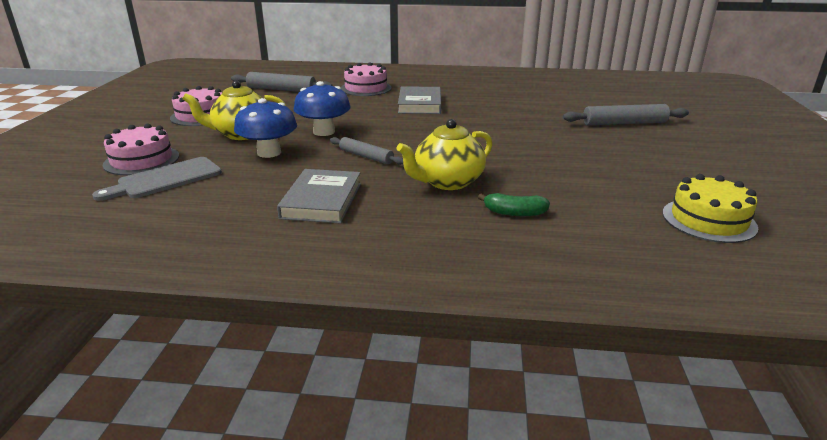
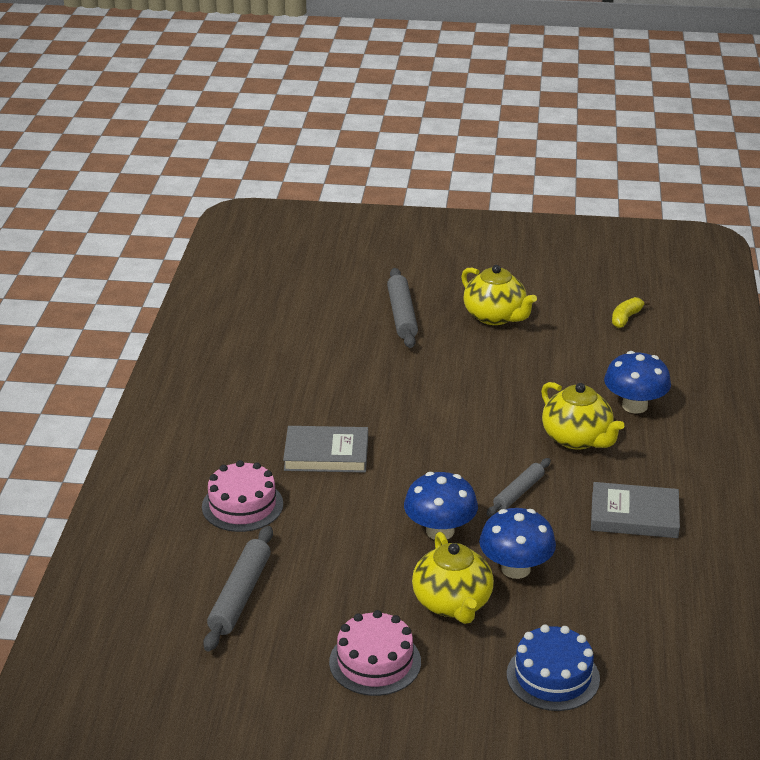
camera: 90 degrees left, 5 degrees up
grey cutting board [92,157,222,201] -> none
pink cake [103,123,179,175] -> blue cake [507,625,600,711]
green banana [478,193,550,216] -> blue mushroom [604,351,671,414]
yellow cake [663,174,758,243] -> yellow banana [612,297,650,328]
none -> yellow teapot [461,265,537,325]

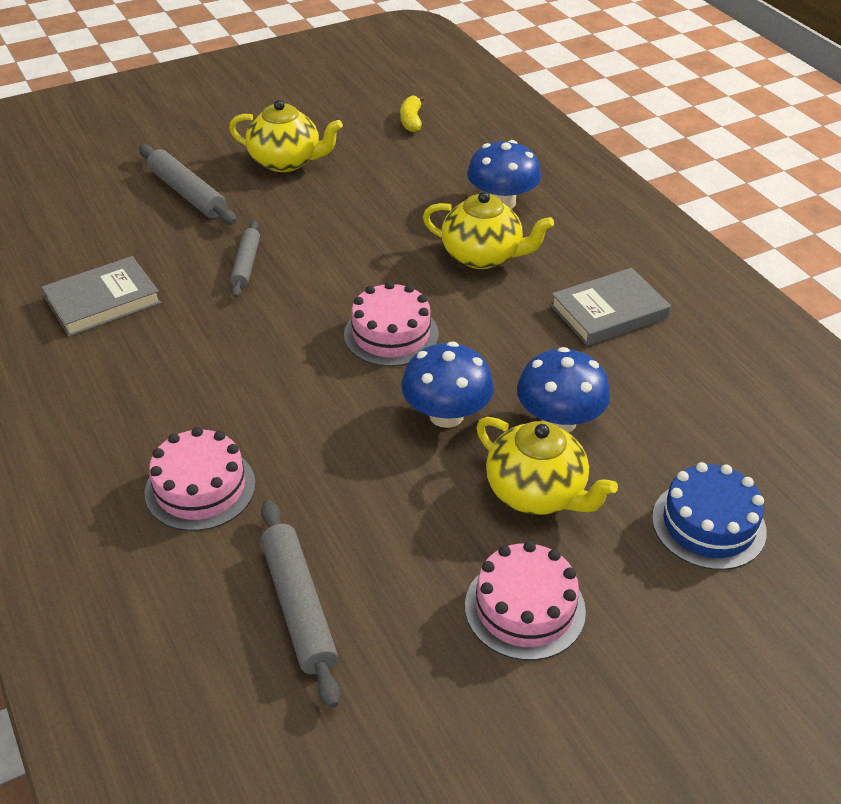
camera: 35 degrees left, 10 degrees up
grey book [283,426,368,473] -> grey book moved to [42,256,161,336]
grey rolling pin [487,458,551,516] -> grey rolling pin moved to [230,220,260,298]
none -> pink cake [344,281,439,367]

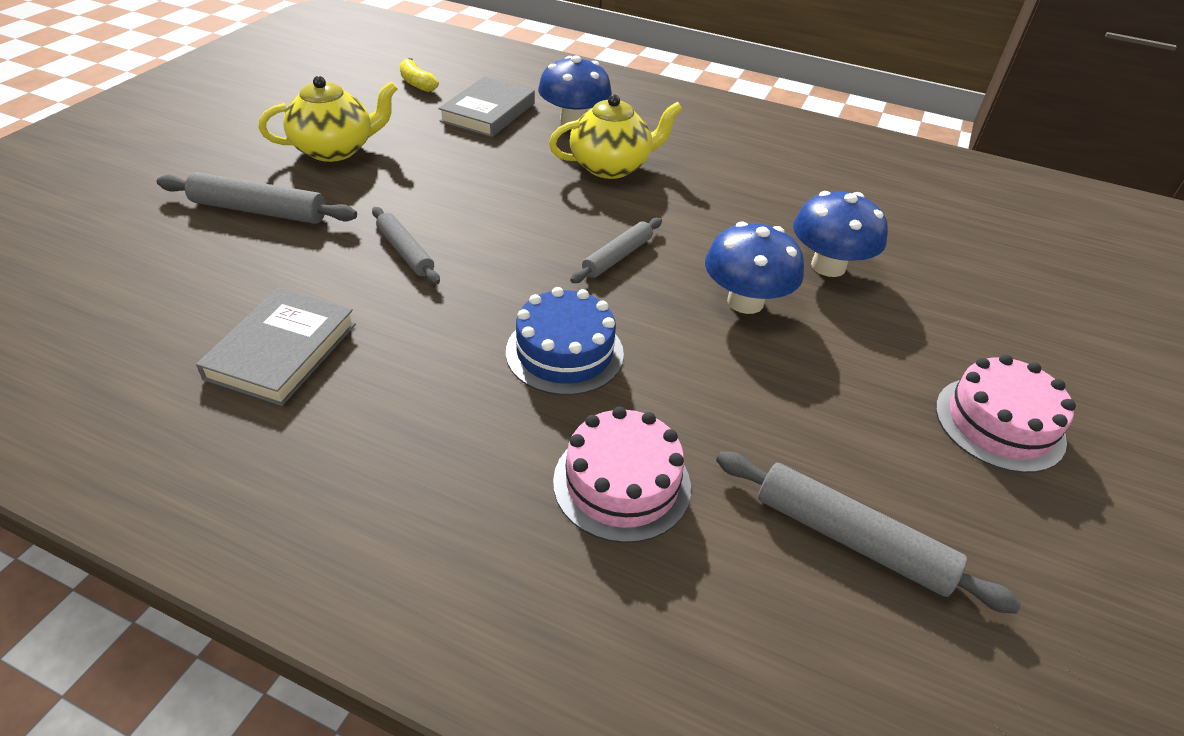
camera: 40 degrees left, 0 degrees up
pink cake [344,281,439,367] -> grey rolling pin [570,217,662,283]
yellow teapot [476,417,618,515] -> none
grey book [550,268,671,346] -> grey book moved to [438,76,535,137]
blue cake [652,462,767,570] -> blue cake moved to [506,287,624,395]

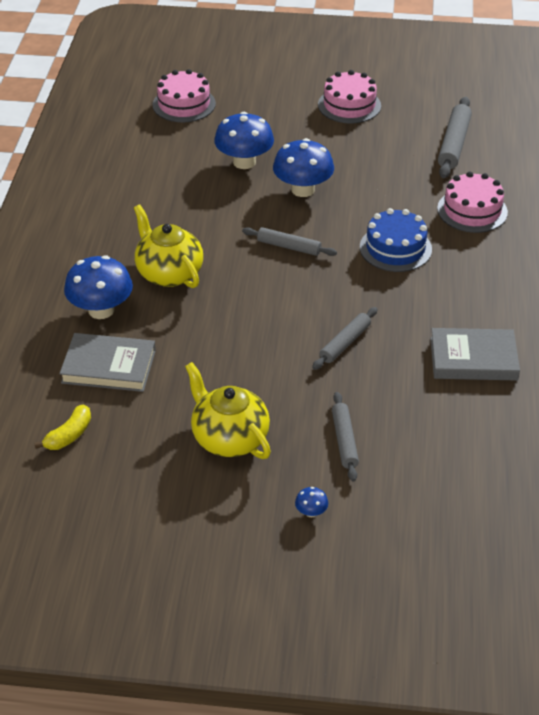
camera: 105 degrees left, 0 degrees up
grey rolling pin [157,172,357,224] -> grey rolling pin [332,392,359,481], size x0.65
none -> pink cake [153,69,216,122]
none -> blue mushroom [295,487,328,517]

